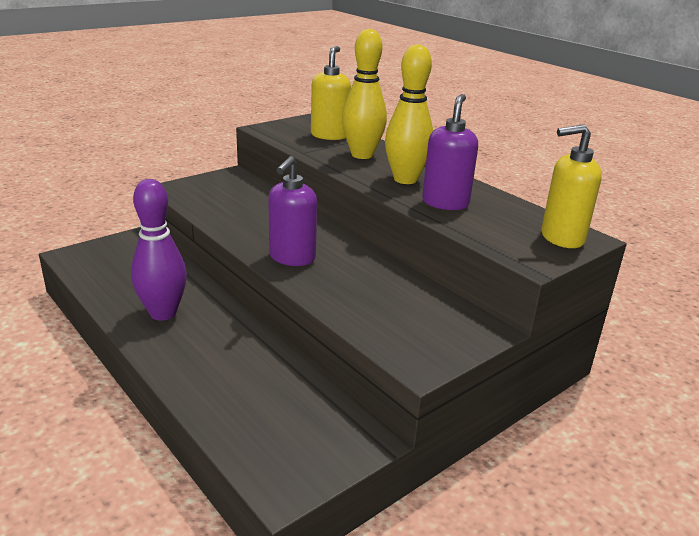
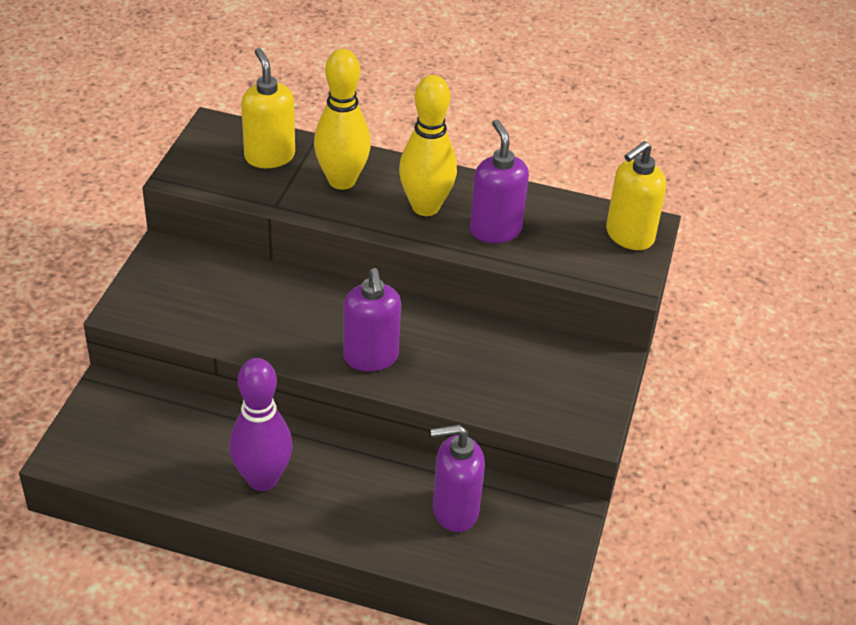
camera: 35 degrees left, 15 degrees up
none -> purple soap dispenser [430,424,485,532]

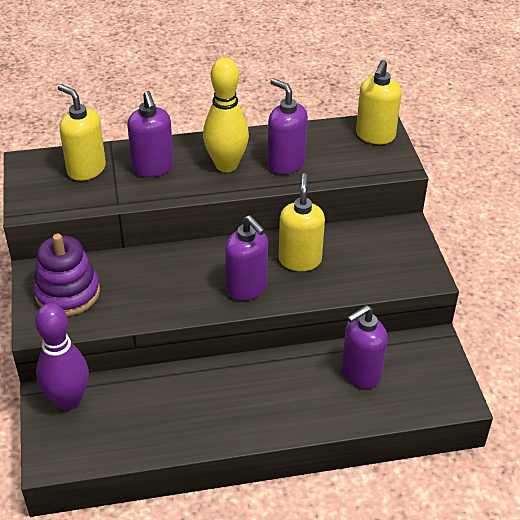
camera: 25 degrees left, 0 degrees up
purple bowling pin [229,358,293,491] -> purple bowling pin moved to [35,303,89,410]
yellow bowling pin [314,49,371,190] -> purple soap dispenser [127,91,174,177]
none -> purple stacking toy [33,234,100,316]
none -> yellow soap dispenser [279,173,325,271]

